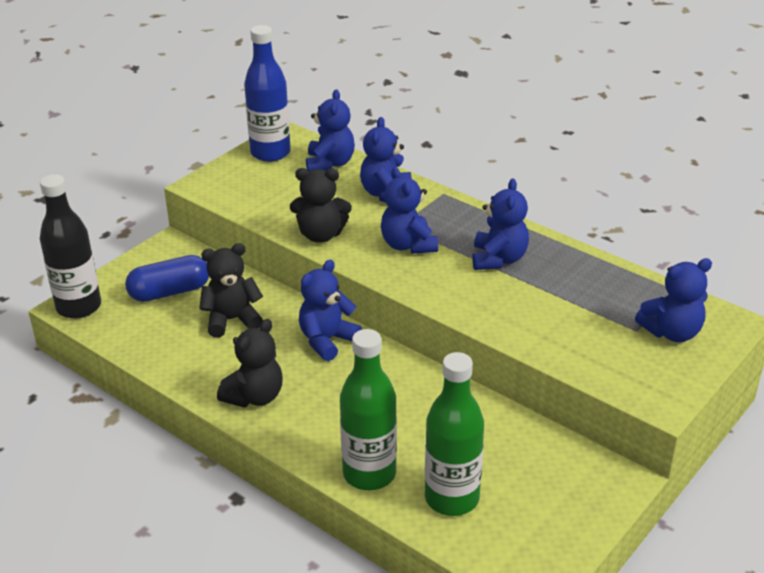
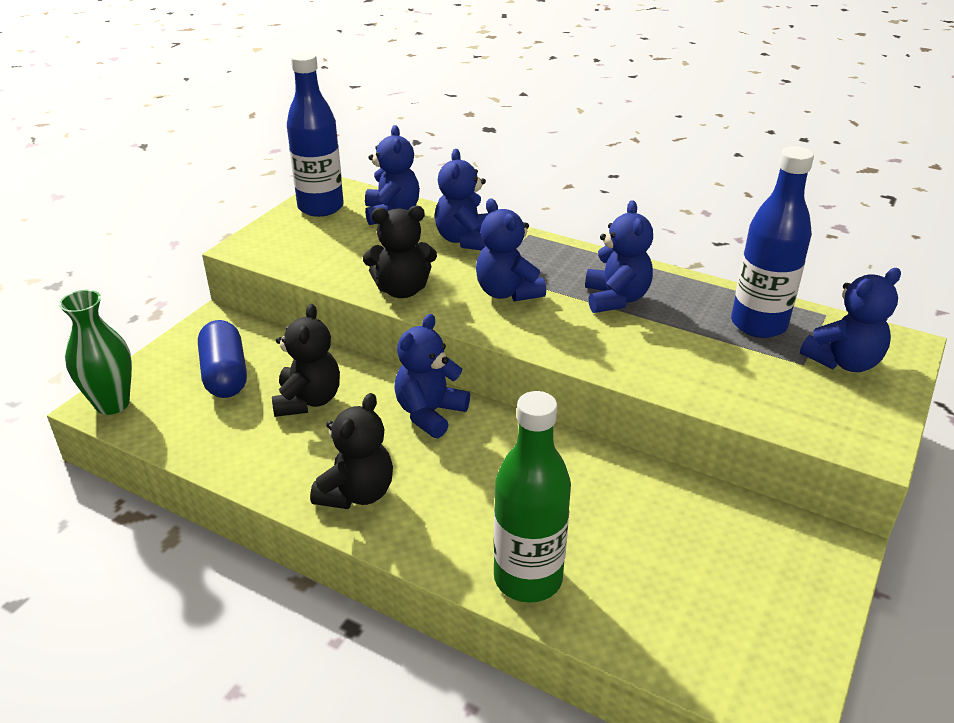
camera: 10 degrees left, 0 degrees up
black bottle [40,174,101,319] -> green vase [59,290,132,415]
blue capsule [125,255,209,302] -> blue capsule turned 75 degrees counterclockwise [198,320,247,398]
black teddy bear [199,243,263,338] -> black teddy bear turned 120 degrees clockwise [272,304,340,417]
green bottle [425,352,484,516] -> none
none -> blue bottle [731,146,814,338]

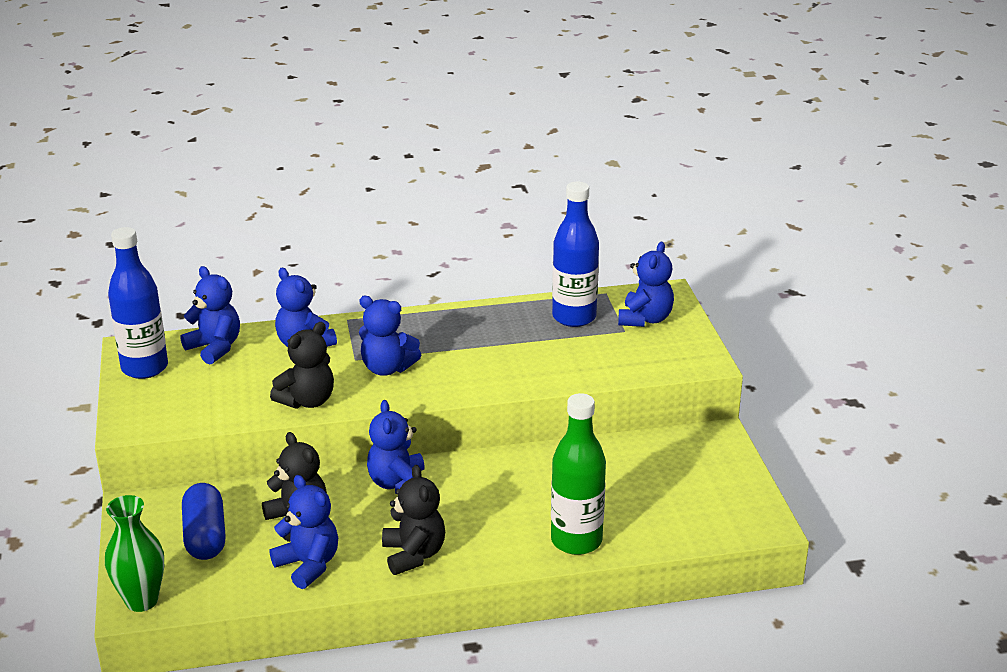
camera: 40 degrees left, 5 degrees down
blue capsule [198,320,247,398] -> blue capsule turned 45 degrees clockwise [182,483,226,560]
blue teddy bear [585,200,653,313] -> blue teddy bear moved to [269,475,338,589]

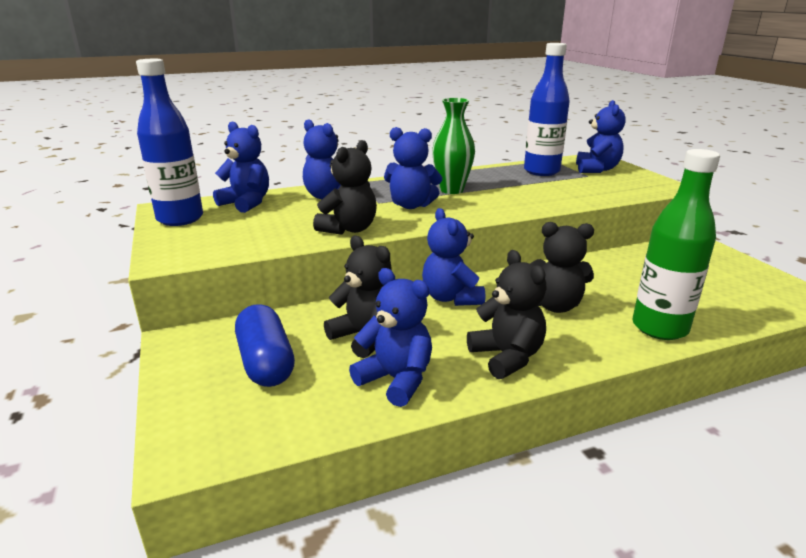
camera: 10 degrees left, 5 degrees down
green vase [105,495,164,612] -> green vase moved to [432,98,475,194]
none -> black teddy bear [530,222,594,313]

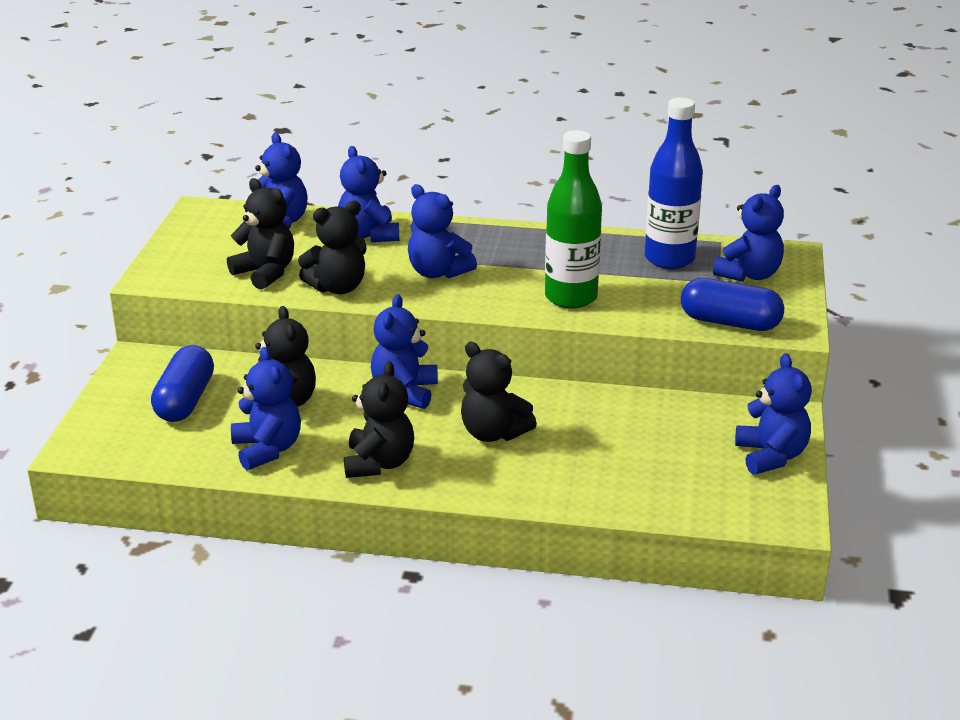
camera: 30 degrees right, 5 degrees up
blue bottle [136,59,203,226] -> none
green vase [432,98,475,194] -> none
green bottle [632,149,720,340] -> green bottle moved to [545,130,602,309]
none -> black teddy bear [227,178,294,290]
none -> blue capsule [681,278,784,331]
none -> blue teddy bear [735,353,812,475]

